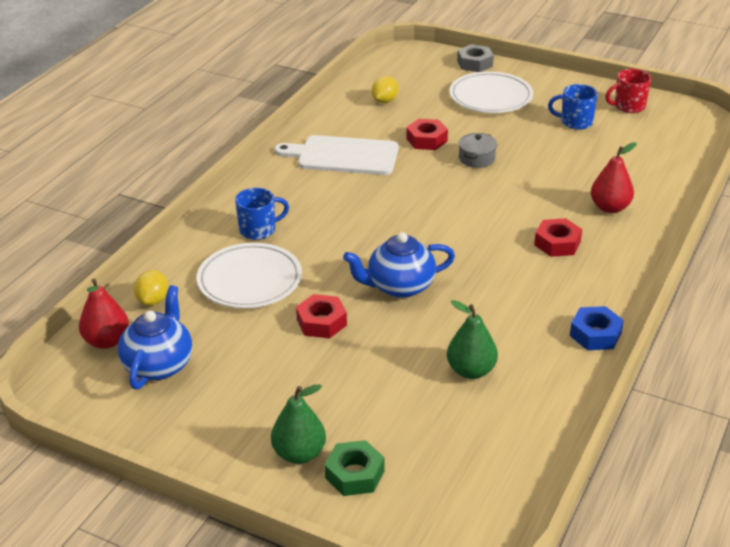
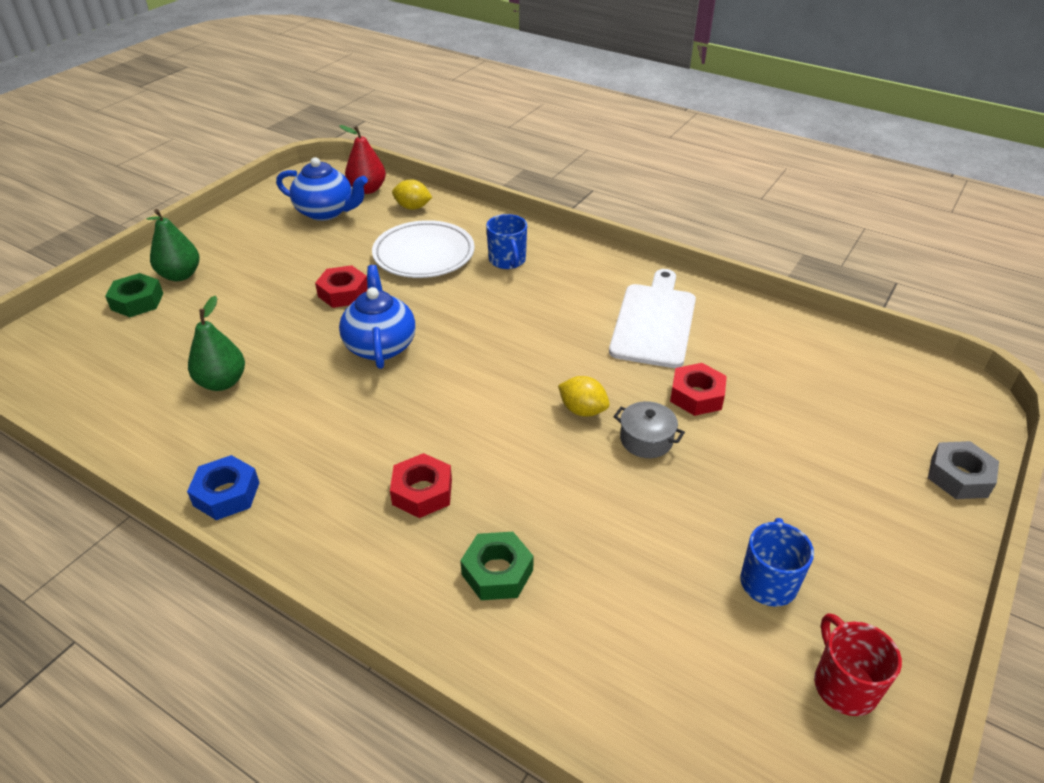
camera: 95 degrees right, 5 degrees up
yellow lemon [372,76,398,103] -> yellow lemon moved to [558,376,609,417]
white plate [449,71,533,113] -> none
red pear [591,142,637,213] -> green nut [460,532,534,600]

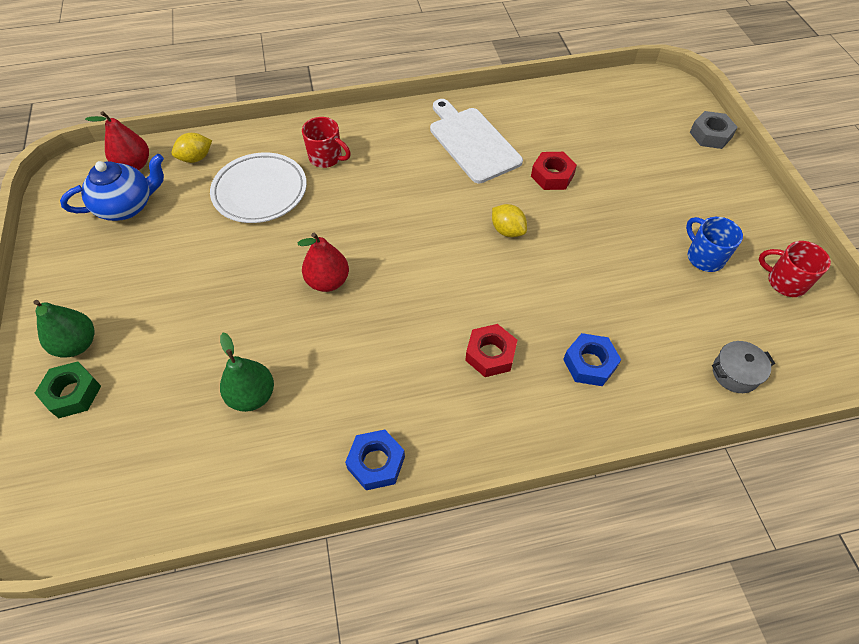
camera: 45 degrees left, 15 degrees up
red nut [315,265,368,308] -> none
blue teapot [339,265,416,369] -> red pear [298,233,349,292]
green nut [460,532,534,600] -> blue nut [563,333,621,386]
blue mug [486,214,527,269] -> red mug [302,117,351,168]
yellow lemon [558,376,609,417] -> yellow lemon turned 60 degrees clockwise [492,204,527,237]
grey pot [613,401,685,458] -> grey pot moved to [712,341,775,393]

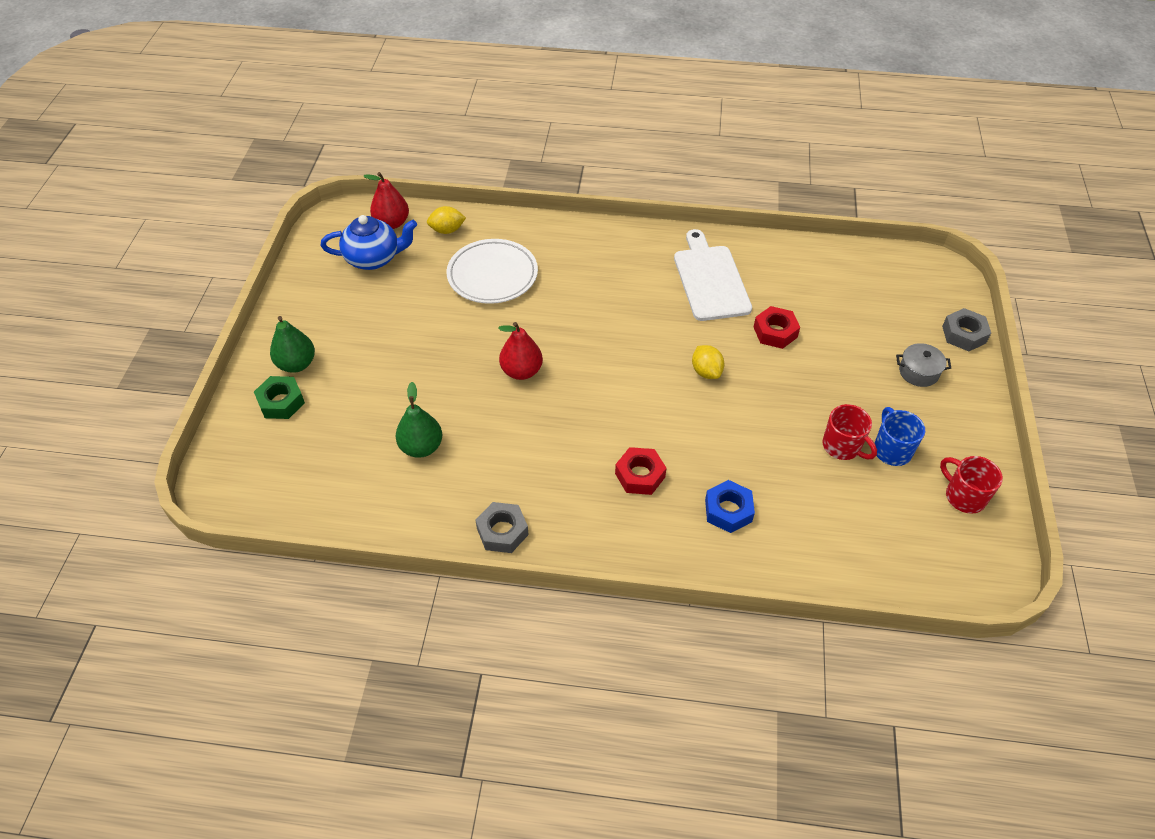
camera: 20 degrees right, 5 degrees down
red mug [302,117,351,168] -> red mug moved to [822,404,877,460]
blue nut [345,429,405,490] -> grey nut [476,502,529,553]
grey pot [712,341,775,393] -> grey pot moved to [896,343,951,387]

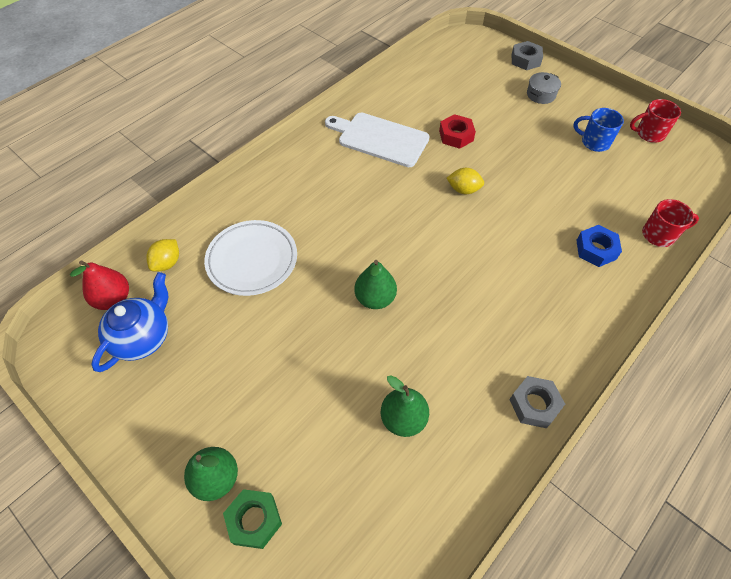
camera: 55 degrees left, 5 degrees up
red pear [498,322,543,380] -> green pear [355,260,397,309]
red nut [615,447,666,495] -> none
red mug [822,404,877,460] -> red mug moved to [642,199,699,247]

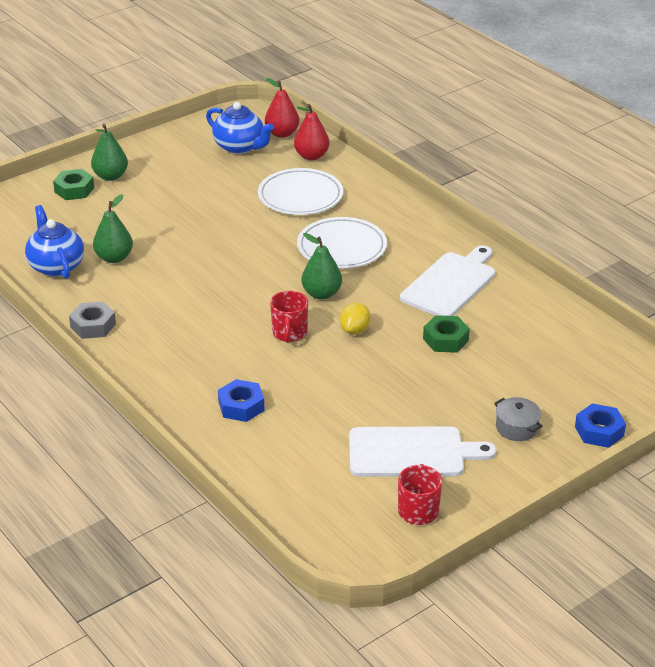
camera: 100 degrees right, 20 degrees down
yellow lemon [146,239,179,271] -> red pear [294,104,330,160]
green pear [355,260,397,309] -> green pear moved to [301,233,342,300]
red nut [439,114,476,149] -> green nut [423,315,470,353]
grey nut [511,41,543,70] -> blue nut [575,403,626,448]
blue mug [573,108,624,152] -> white cutting board [349,426,496,477]
red mug [642,199,699,247] -> red mug moved to [270,291,308,343]
none -> blue teapot [25,205,84,279]
none -> white plate [297,217,387,269]

